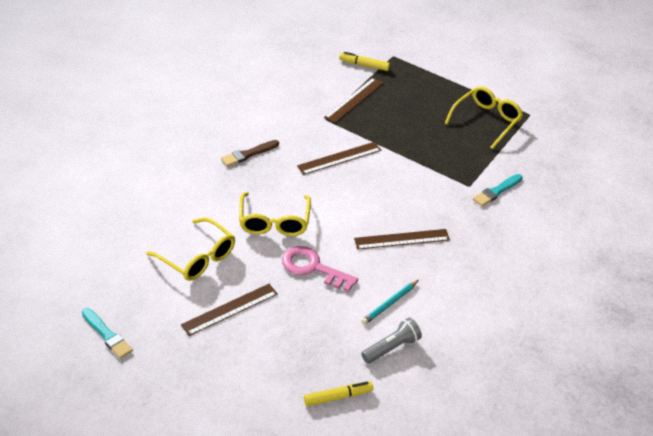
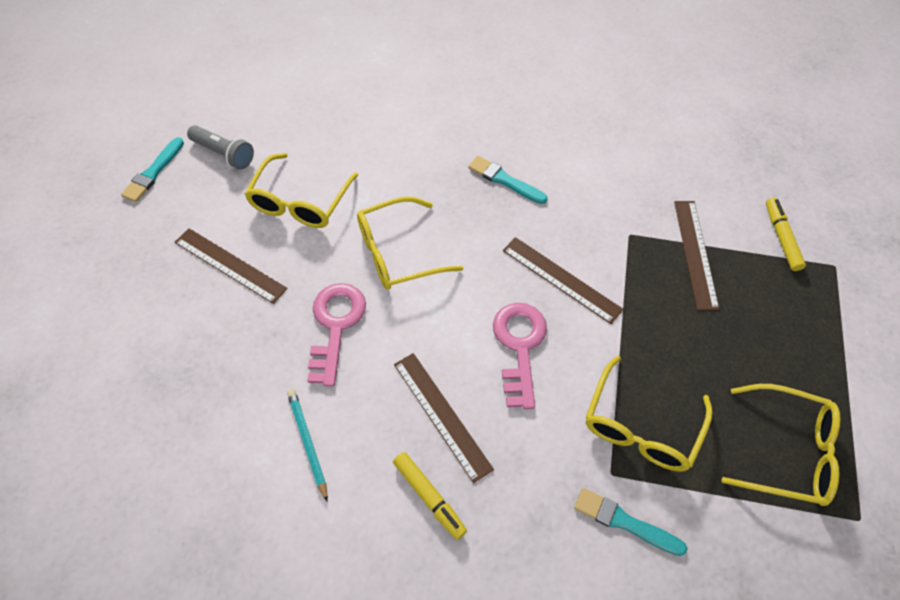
camera: 70 degrees right, 15 degrees up
brown brush [221,140,279,167] -> turquoise brush [468,156,547,204]
yellow marker [304,381,373,406] -> yellow marker moved to [393,452,467,540]
brown ruler [324,78,383,123] -> brown ruler turned 75 degrees clockwise [674,201,719,310]
turquoise pencil [361,280,419,325] -> turquoise pencil turned 45 degrees clockwise [287,389,328,502]
grey flashlight [361,318,422,363] -> grey flashlight moved to [187,125,254,170]
none -> pink key [493,303,547,409]
none -> yellow glasses [586,356,712,472]

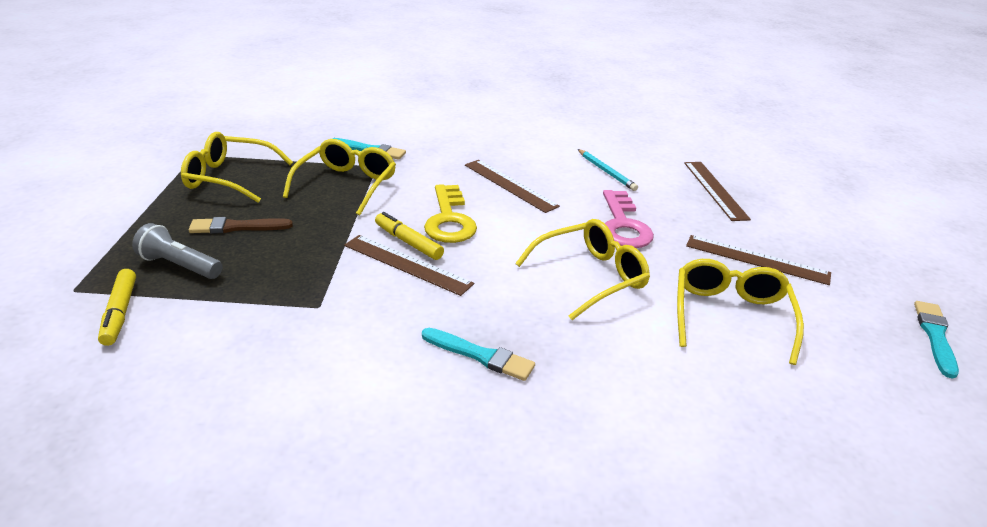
camera: 170 degrees right, 25 degrees down
grey flashlight [187,125,254,170] -> grey flashlight moved to [132,223,222,279]
yellow marker [393,452,467,540] -> yellow marker moved to [375,212,444,260]
pink key [493,303,547,409] -> yellow key [424,184,477,243]
brown ruler [674,201,719,310] -> brown ruler moved to [684,162,751,221]
none -> brown brush [189,217,293,234]

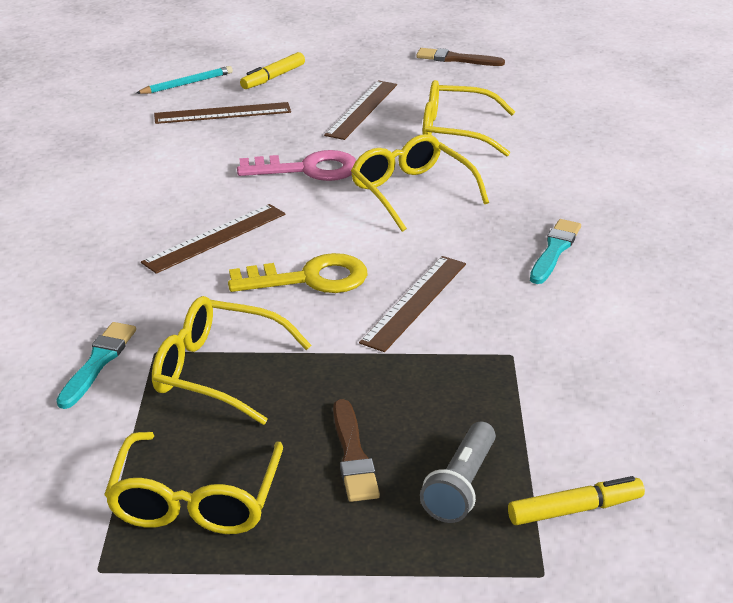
camera: 90 degrees left, 0 degrees up
yellow marker [375,212,444,260] -> yellow marker moved to [240,52,305,89]
turquoise pencil [578,149,638,191] -> turquoise pencil moved to [136,66,233,94]
turquoise brush [914,301,959,379] -> brown brush [416,48,505,66]

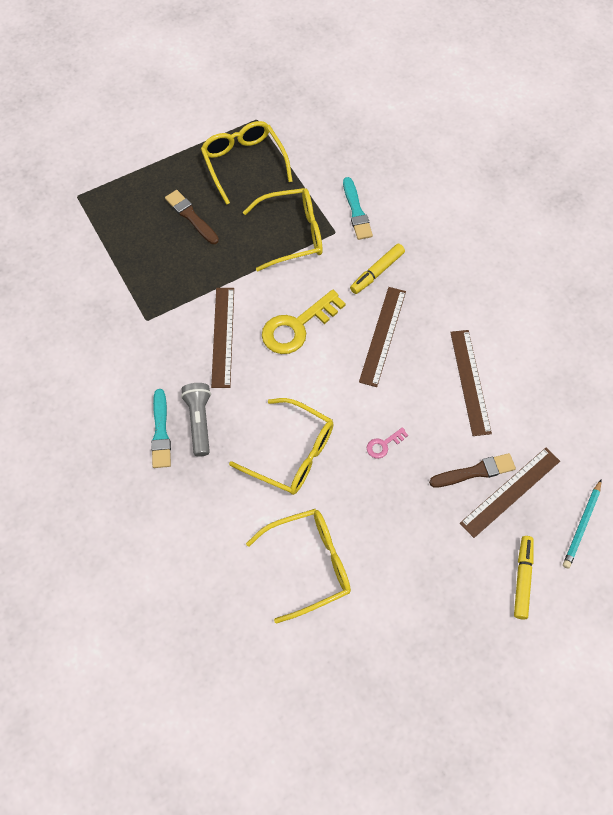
camera: 150 degrees right, 30 degrees up
pink key [237,150,356,181] -> pink key [367,427,408,458], size x0.46
brown ruler [324,80,397,140] -> brown ruler moved to [450,330,492,436]
brown brush [416,48,505,66] -> brown brush moved to [429,453,516,487]
grey flashlight [420,422,496,523] -> grey flashlight moved to [181,383,211,457]
yellow marker [508,476,645,525] -> yellow marker moved to [350,244,405,294]

